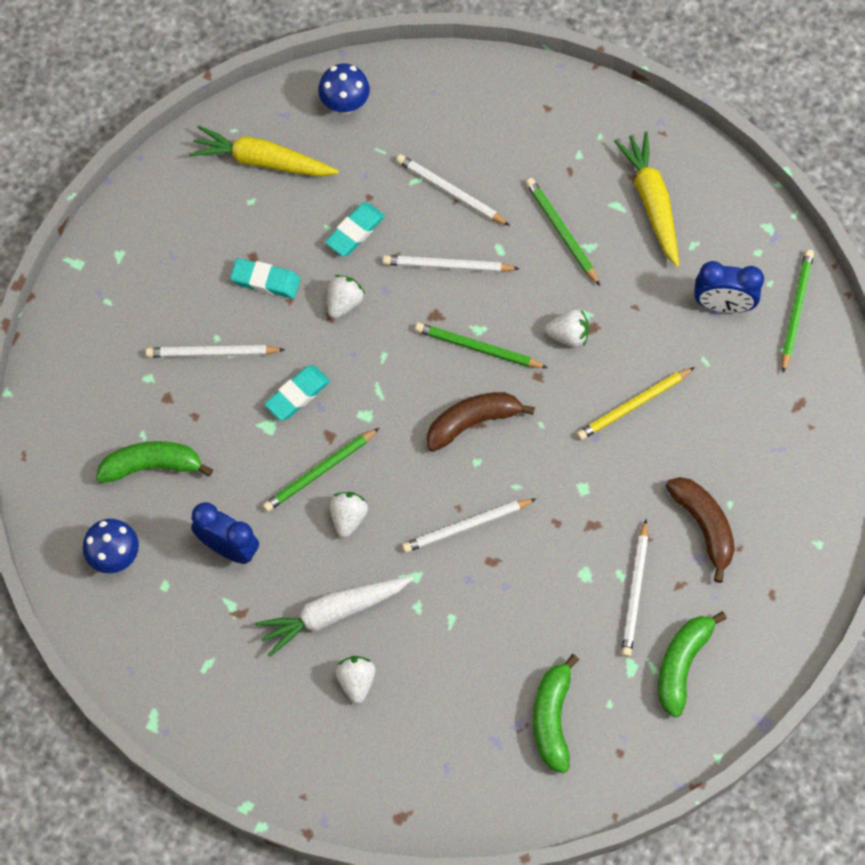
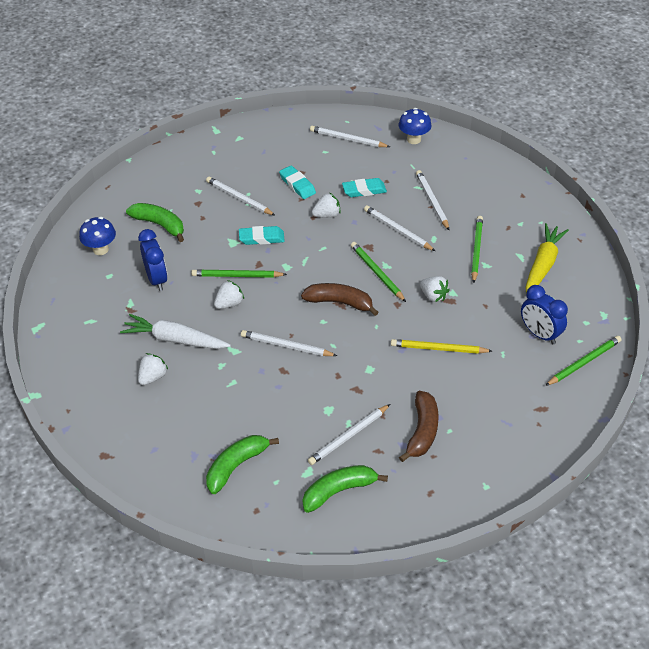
camera: 40 degrees right, 20 degrees down
yellow carrot [189,125,339,176] -> white pencil [310,126,390,147]

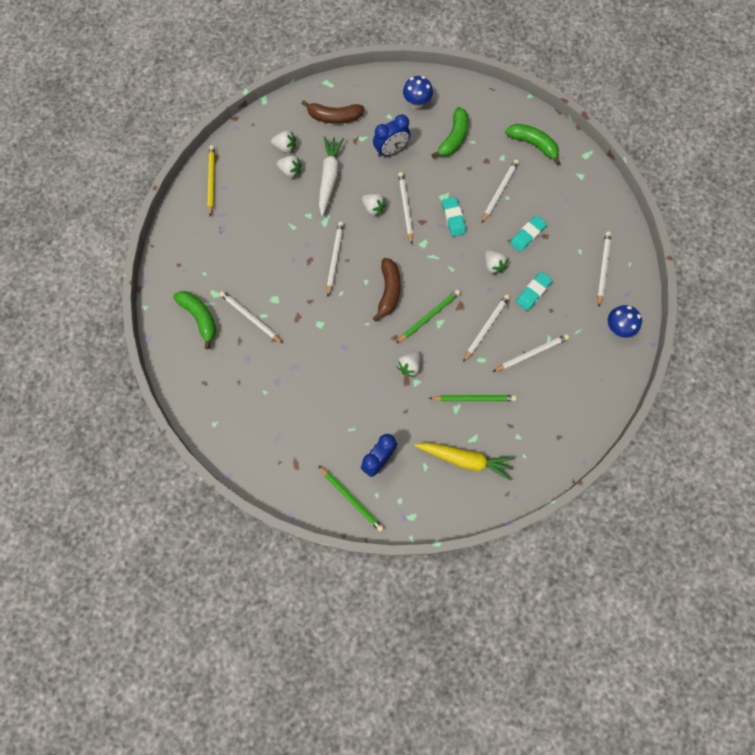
camera: 80 degrees right, 25 degrees up
green pencil [191,270,287,278] -> white pencil [398,172,413,244]
green banana [206,435,279,494] -> green banana moved to [505,124,560,165]
turquoise eraser [342,178,387,197] -> turquoise eraser turned 60 degrees clockwise [516,272,552,311]
yellow pencil [391,339,492,354] -> yellow pencil moved to [208,145,215,216]
brown banana [399,391,439,462] -> brown banana moved to [301,100,365,124]
none -> white strawberry [271,131,296,153]

